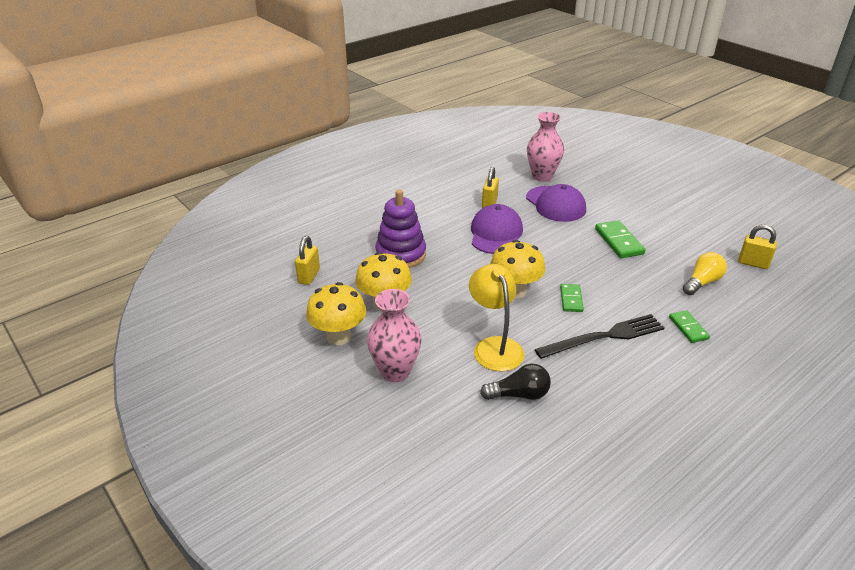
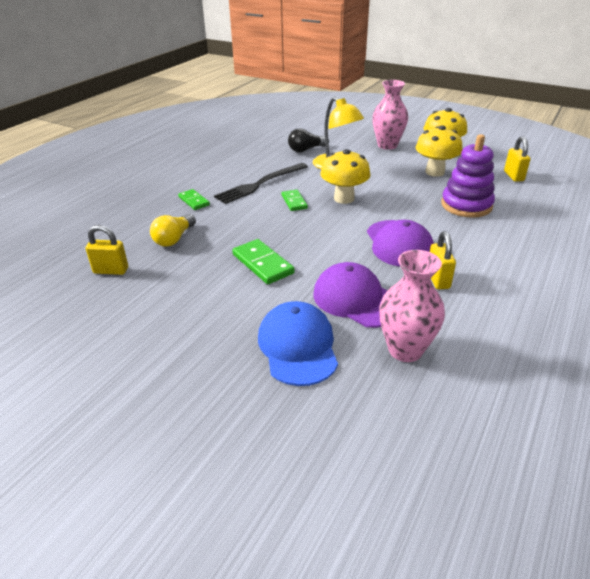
camera: 160 degrees right, 0 degrees up
none -> blue cap [258,301,338,386]

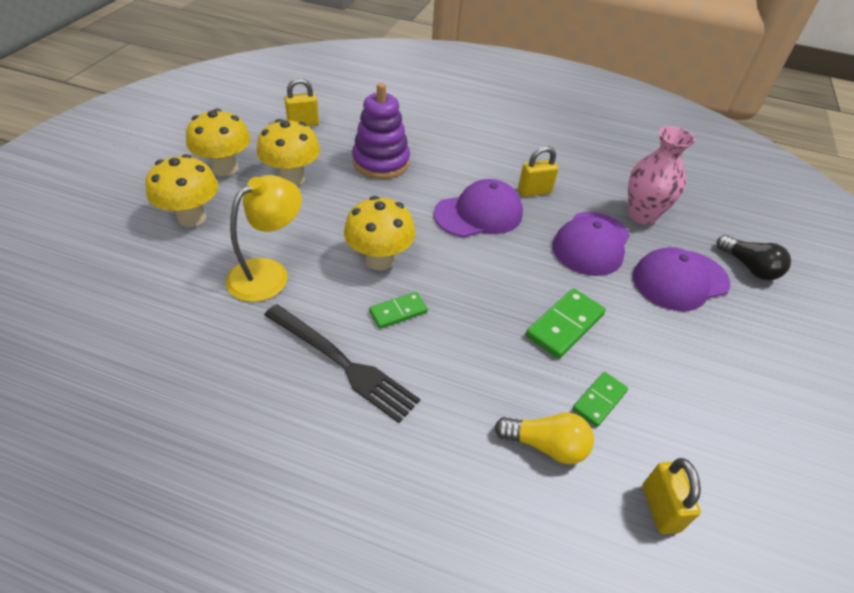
camera: 105 degrees left, 10 degrees up
green domino [178,189,210,210] -> green domino moved to [573,372,628,427]
blue cap [258,301,338,386] -> purple cap [633,247,730,311]
black light bulb [288,128,329,152] -> black light bulb moved to [716,235,791,280]
pink vase [372,80,408,150] -> yellow mushroom [146,154,218,227]

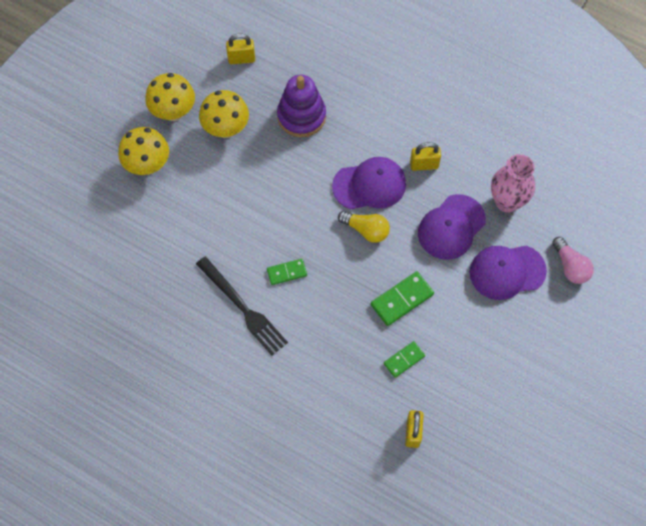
camera: 15 degrees right, 20 degrees up
yellow lamp [226,175,302,302] -> none
yellow mushroom [344,196,416,271] -> none
yellow light bulb [494,413,594,464] -> yellow light bulb moved to [338,211,390,243]
black light bulb [716,235,791,280] -> pink light bulb [552,237,594,284]

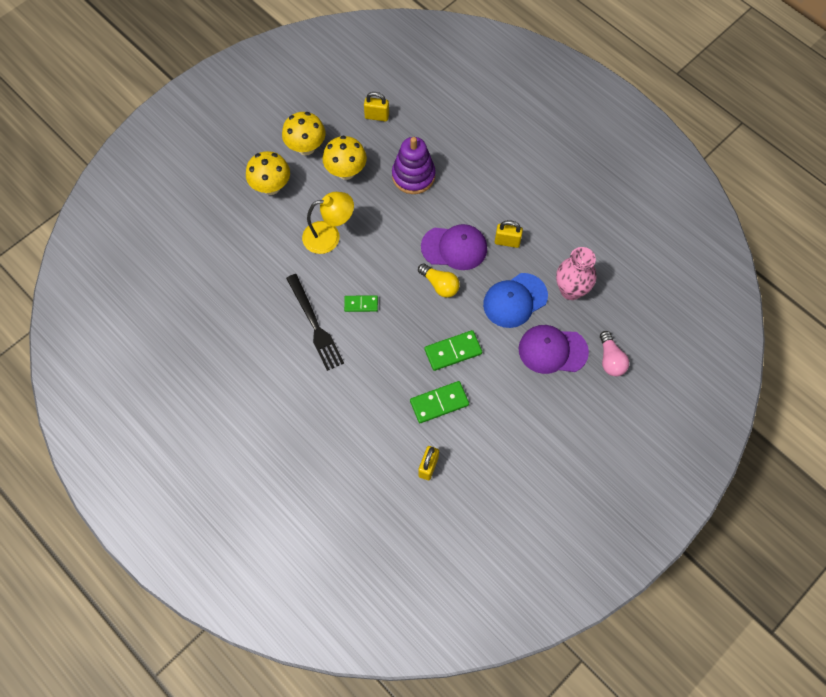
camera: 15 degrees right, 0 degrees up
green domino [384,341,425,378] -> green domino [410,381,469,423], size x1.56
purple cap [418,194,486,260] -> blue cap [483,273,548,328]
none -> yellow lamp [302,192,354,254]

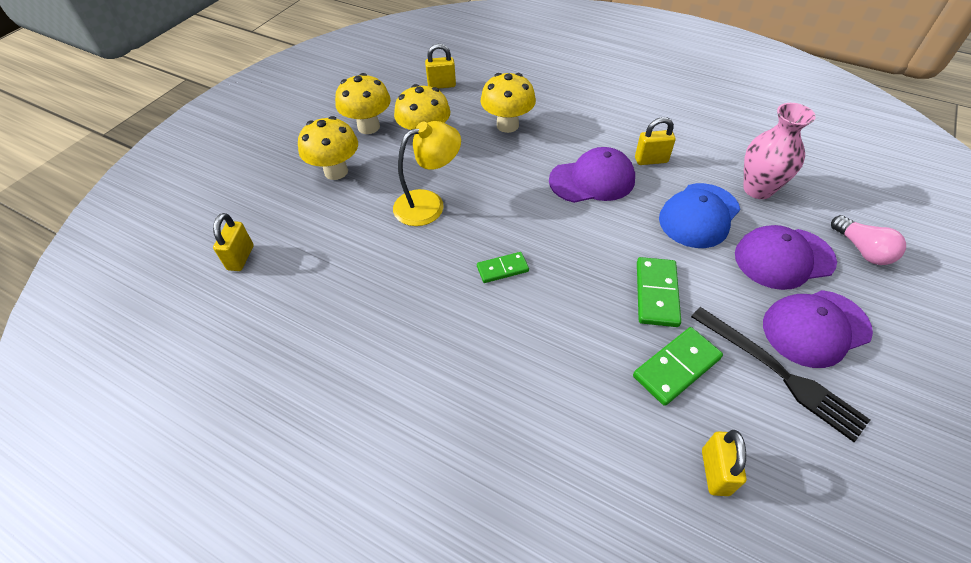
camera: 15 degrees left, 15 degrees down
black fork [286,274,344,371] -> black fork moved to [691,307,870,442]
purple stacking toy [392,137,436,194] -> yellow mushroom [480,73,536,133]
yellow light bulb [418,263,460,298] -> none
green domino [424,330,482,371] -> green domino turned 45 degrees counterclockwise [637,257,681,327]
none -> yellow padlock [213,213,254,271]
none -> purple cap [763,290,873,368]

